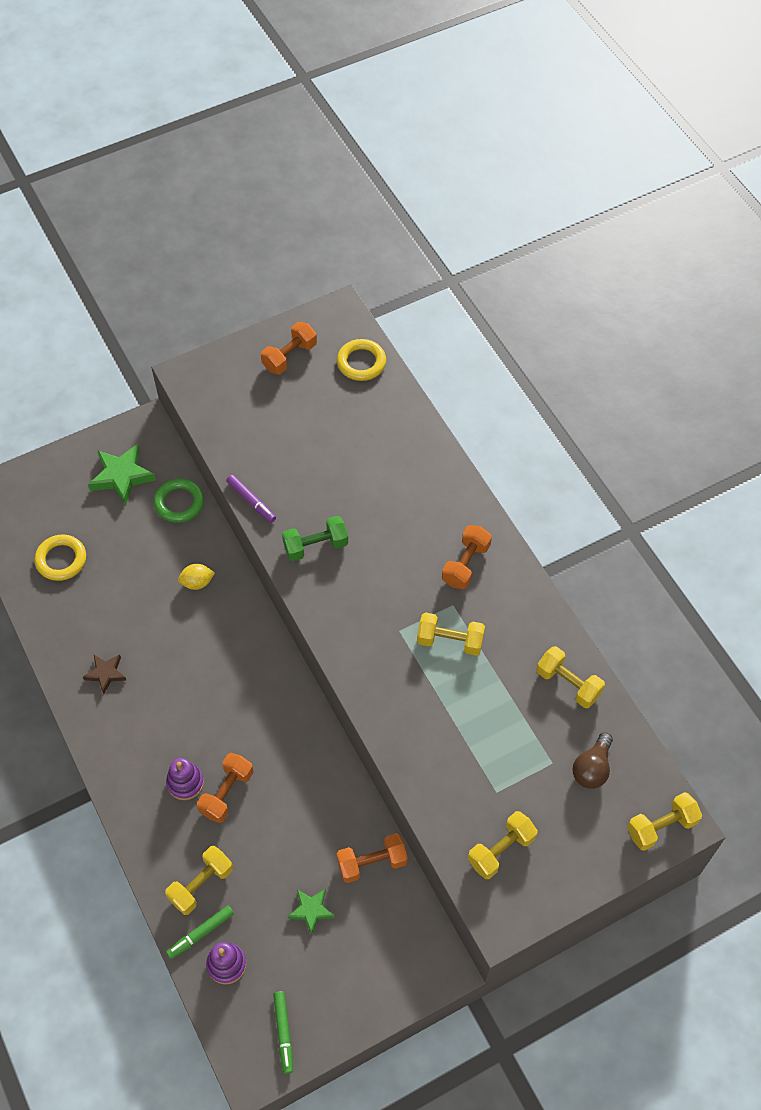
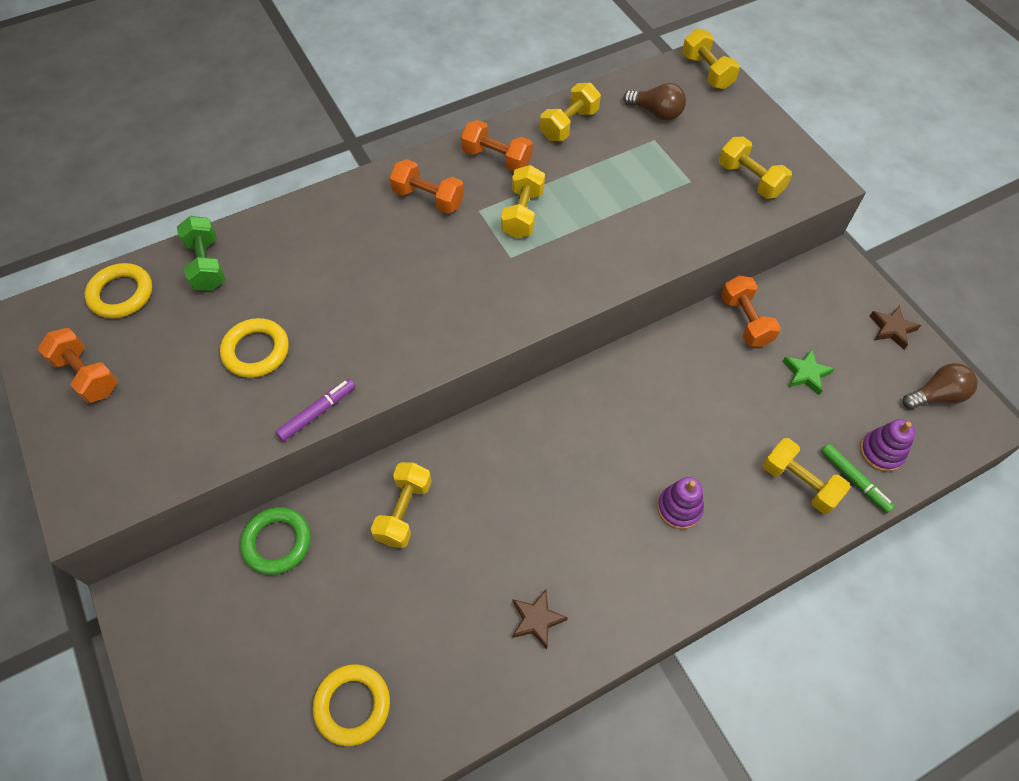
camera: 90 degrees left, 0 degrees up
green star [88,444,156,505] -> none
yellow lemon [178,564,215,590] -> yellow dumbbell [371,462,432,548]
orange dumbbell [197,753,254,823] -> orange dumbbell moved to [461,120,533,171]
green marker [273,991,293,1074] -> brown light bulb [903,363,978,409]
green dumbbell [282,516,348,561] -> green dumbbell moved to [177,216,225,291]
none -> yellow ring [220,318,289,378]
none -> brown star [870,305,921,349]

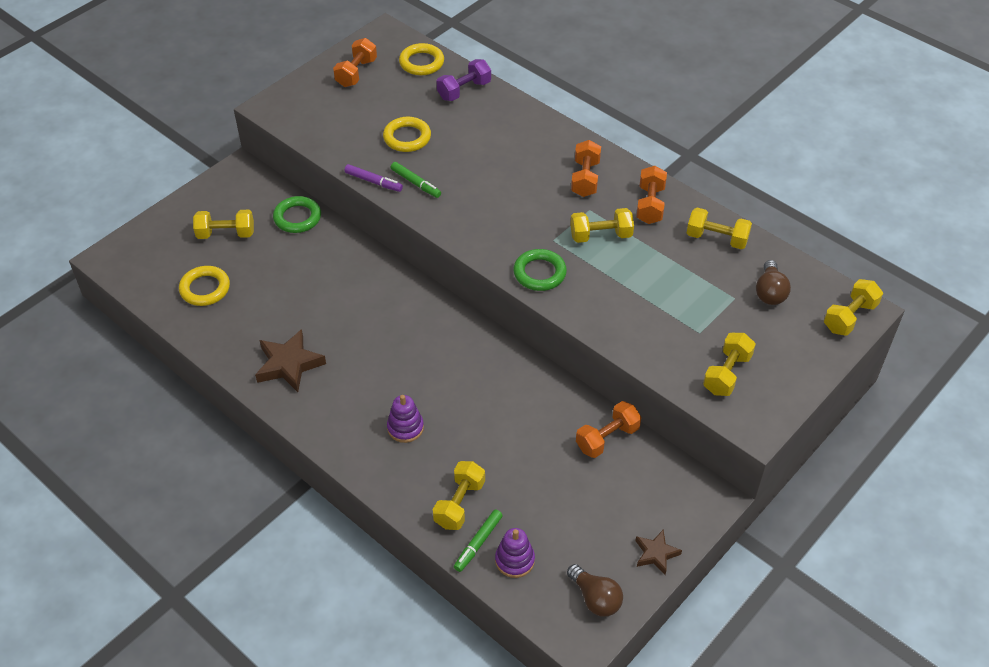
camera: 70 degrees right, 10 degrees down
green dumbbell [177,216,225,291] -> purple dumbbell [437,59,491,101]
yellow dumbbell [371,462,432,548] -> yellow dumbbell moved to [193,210,254,239]
brown star [512,590,568,650] -> brown star [255,329,326,392], size x1.67
green star [782,349,834,395] -> none
none -> green marker [391,162,441,198]
none -> green ring [514,249,567,291]

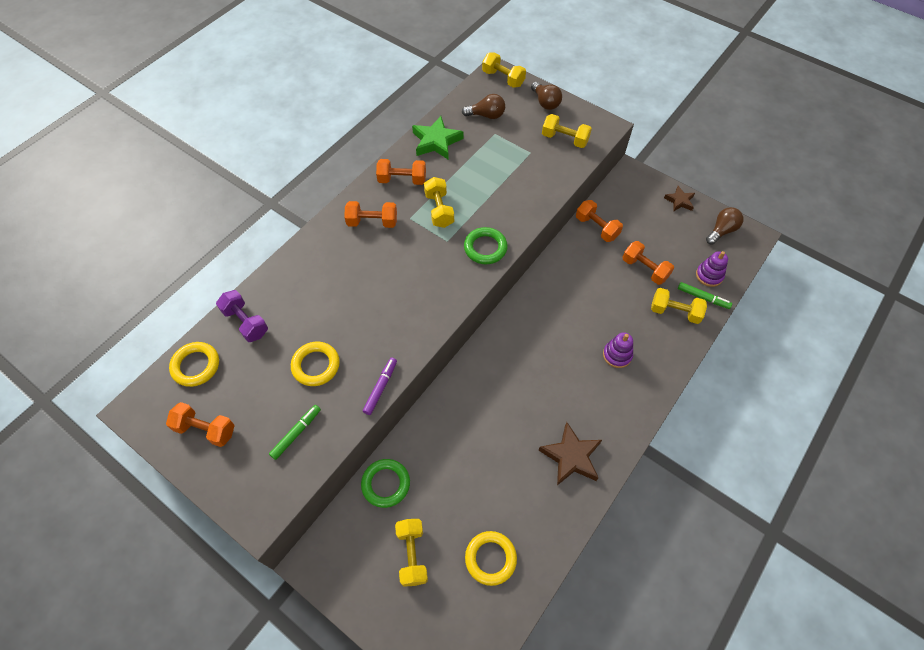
camera: 95 degrees left, 10 degrees up
green marker [391,162,441,198] -> green marker moved to [269,405,321,460]
yellow dumbbell [687,208,752,249] -> green star [412,116,463,160]
none -> brown light bulb [531,82,562,110]
none -> orange dumbbell [622,241,674,285]

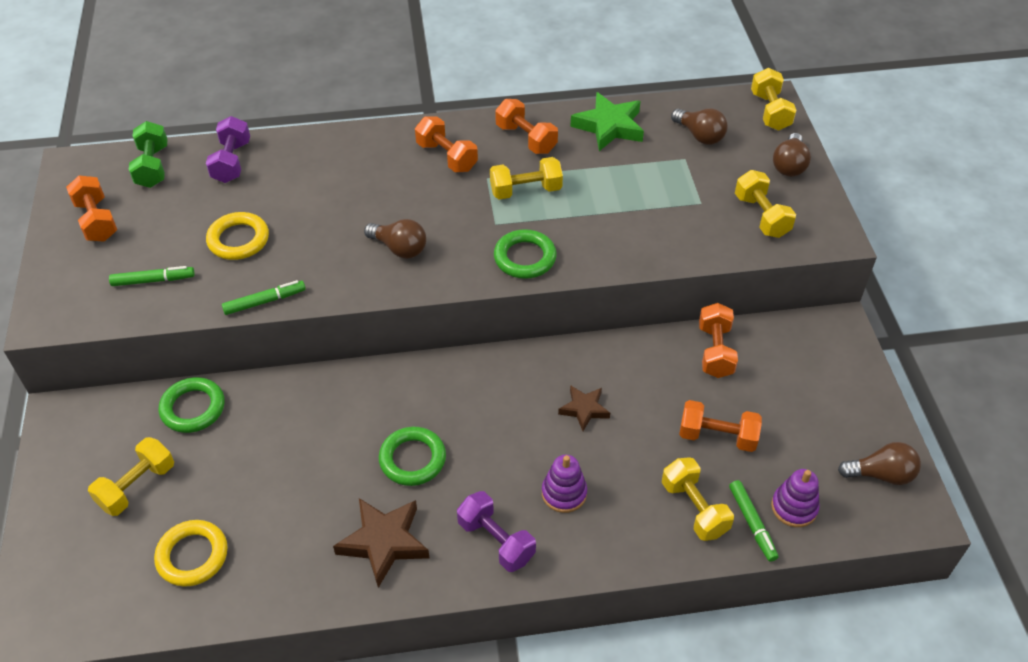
camera: 45 degrees right, 10 degrees down
yellow ring [169,342,219,387] -> green dumbbell [129,121,168,188]
purple marker [363,358,397,415] -> green marker [222,280,306,315]
yellow dumbbell [424,177,454,228] -> yellow dumbbell turned 45 degrees clockwise [490,157,563,200]
orange dumbbell [622,241,674,285] -> orange dumbbell turned 75 degrees counterclockwise [679,400,762,452]
brown star [664,186,695,212] -> brown star moved to [558,385,610,431]
none -> brown light bulb [364,219,426,259]
none -> green ring [379,427,446,486]
none -> purple dumbbell [457,491,536,572]

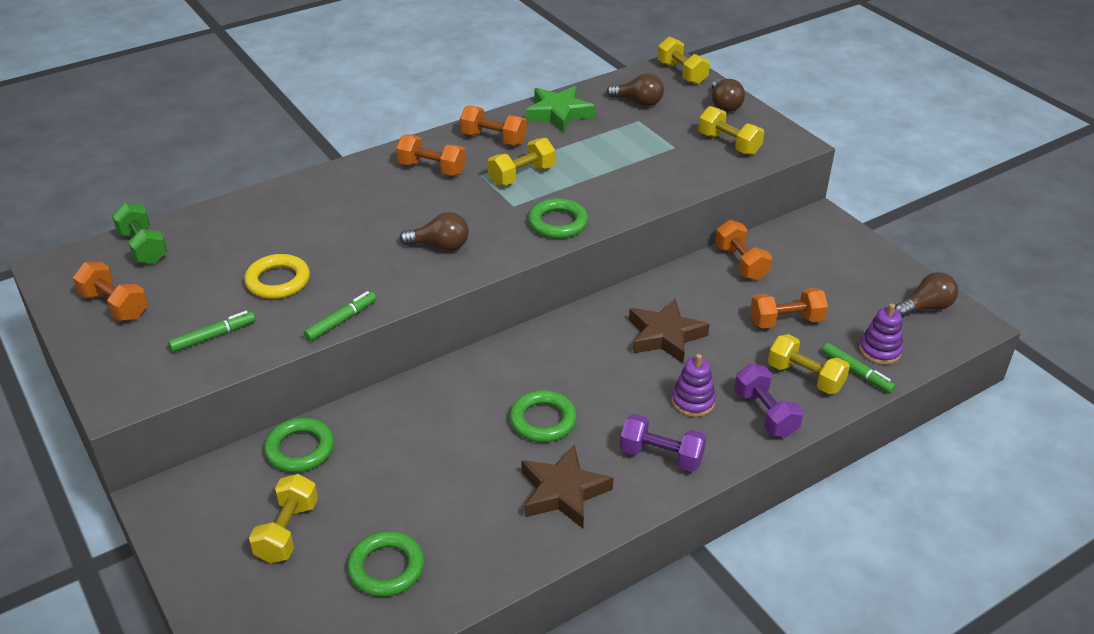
camera: 25 degrees left, 10 degrees down
yellow ring [154,520,228,587] -> green ring [347,531,424,597]
purple dumbbell [206,116,250,183] -> purple dumbbell moved to [734,364,803,437]
brown star [558,385,610,431] -> brown star [629,298,710,363], size x1.67

